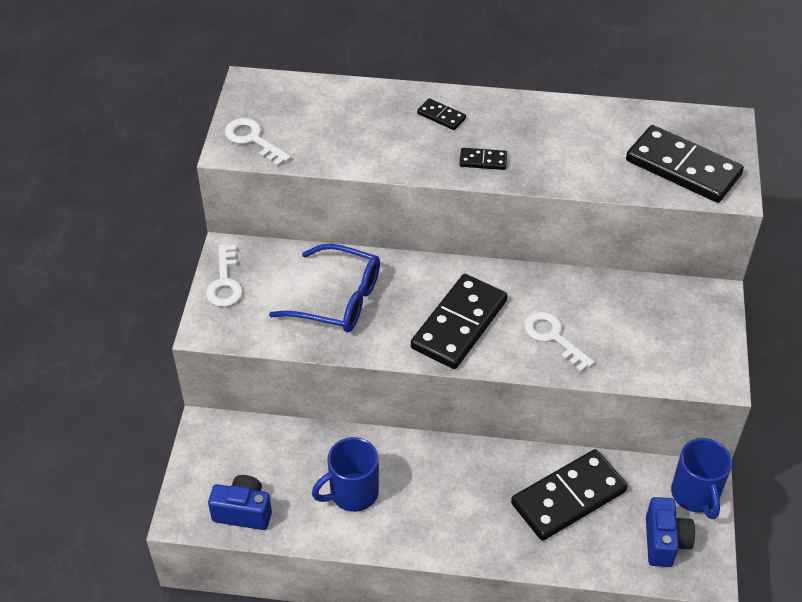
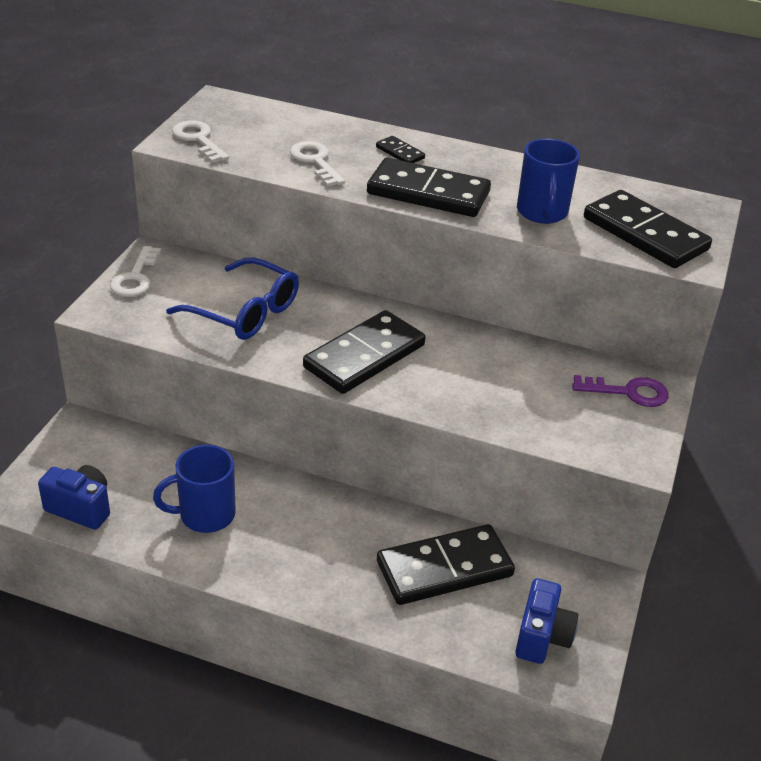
camera: 10 degrees right, 10 degrees down
black domino [459,148,507,170] -> black domino [367,158,491,217], size x2.25
white key [524,311,595,373] -> white key moved to [290,141,345,187]
blue mug [671,438,732,519] -> blue mug moved to [517,139,580,224]
none -> purple key [572,375,669,407]

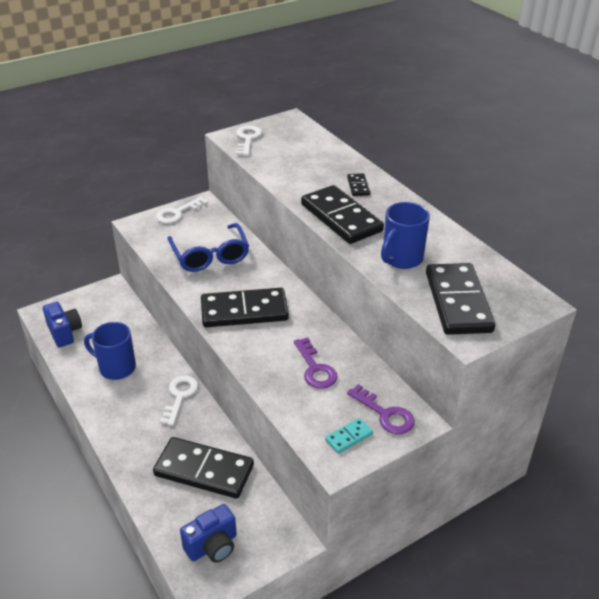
camera: 40 degrees right, 0 degrees up
white key [290,141,345,187] -> white key moved to [160,376,198,426]
none -> purple key [294,337,337,389]
none -> turquoise domino [325,418,373,453]

